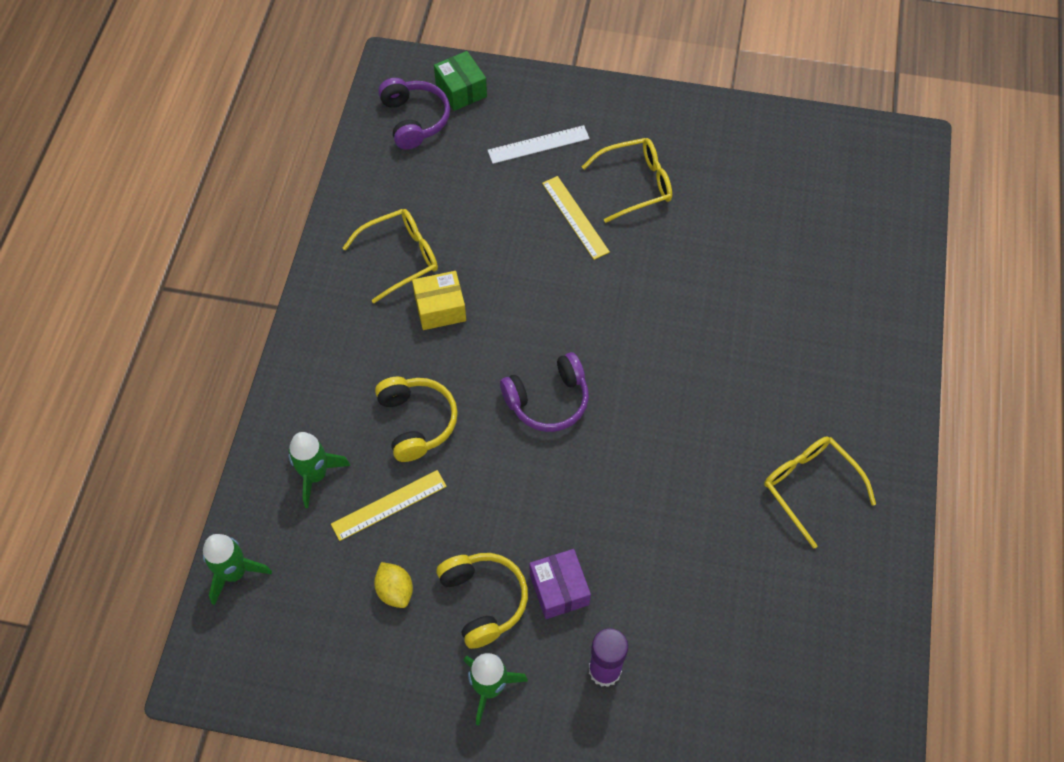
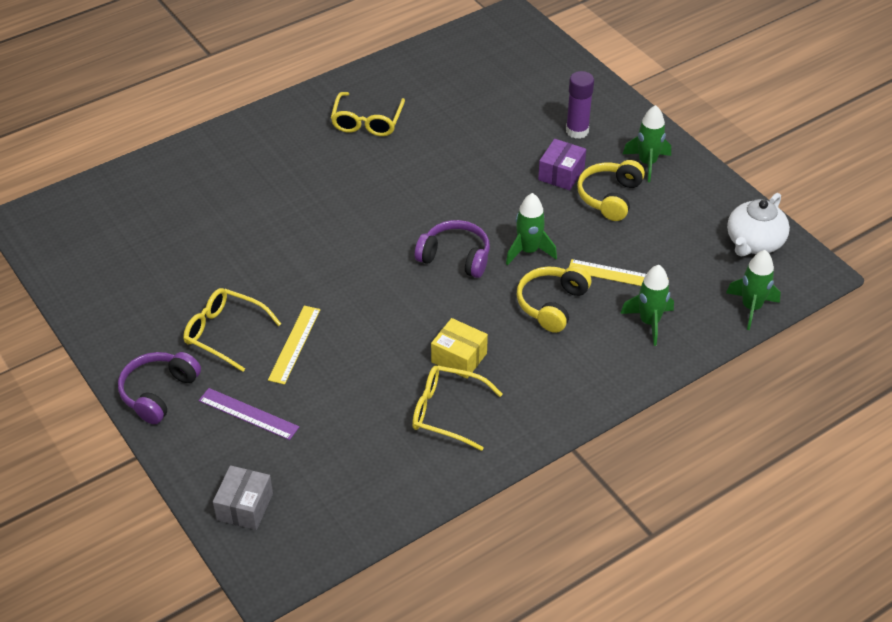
camera: 135 degrees left, 15 degrees down
yellow lemon [374,562,413,608] -> none
purple headphones [378,78,450,150] -> purple headphones moved to [118,352,201,424]
green box [434,51,487,111] -> grey box [213,465,273,530]
white ruler [488,125,590,164] -> purple ruler [199,388,299,440]
none -> green rocket [506,193,557,265]
none -> white teapot [727,193,790,257]

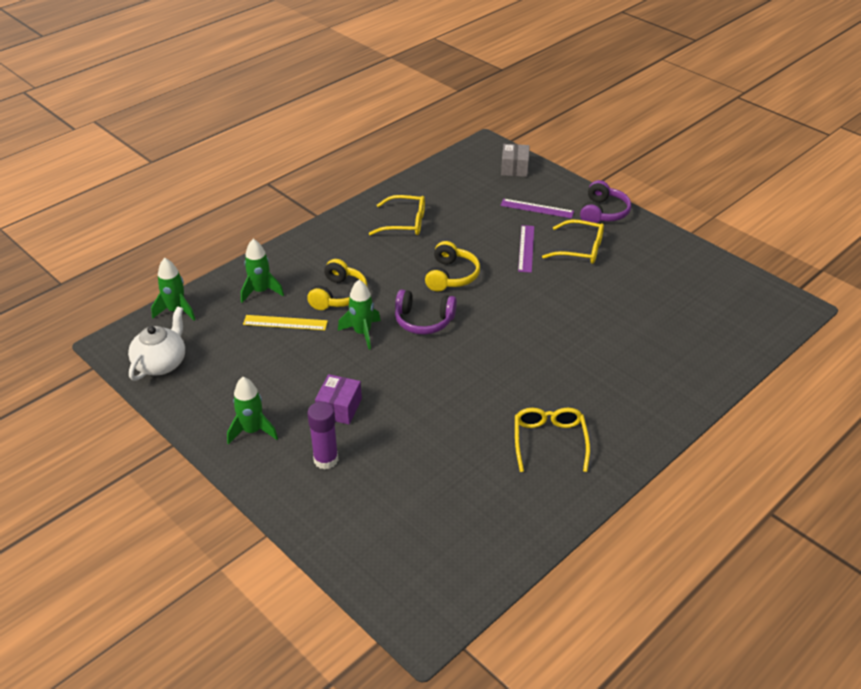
camera: 170 degrees right, 5 degrees down
yellow ruler [268,306,320,385] -> purple ruler [518,225,534,273]
yellow box [431,318,488,379] -> none
yellow headphones [577,160,645,221] -> yellow headphones moved to [425,241,480,291]

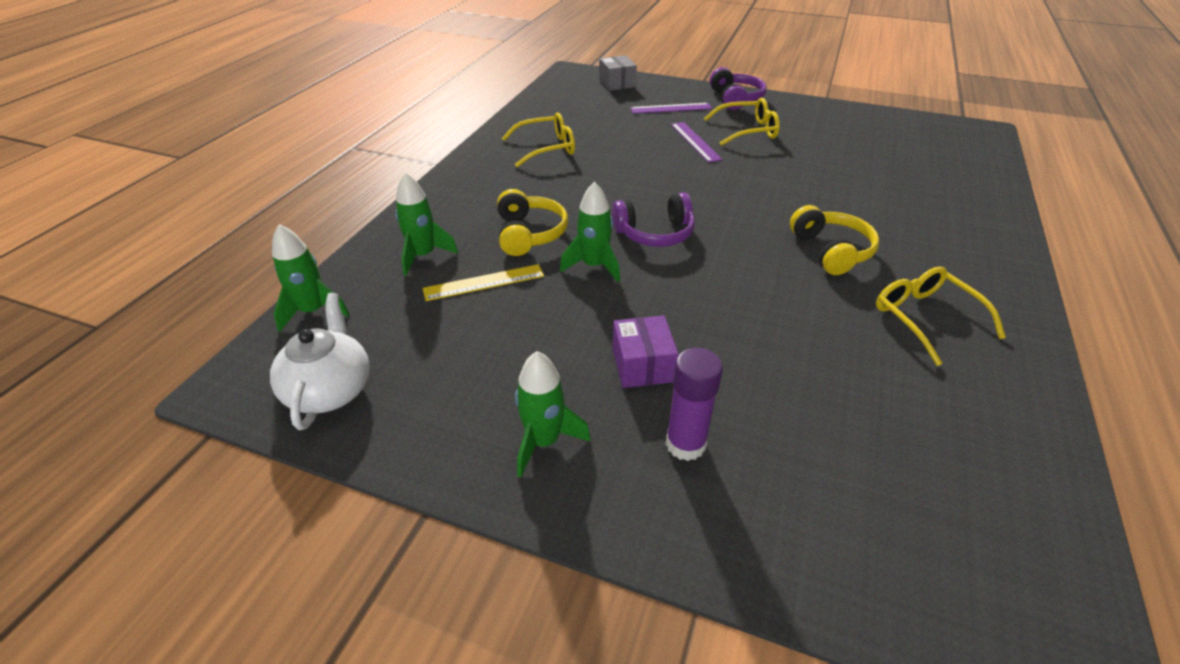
camera: 25 degrees left, 0 degrees up
yellow headphones [425,241,480,291] -> yellow headphones moved to [790,205,879,275]

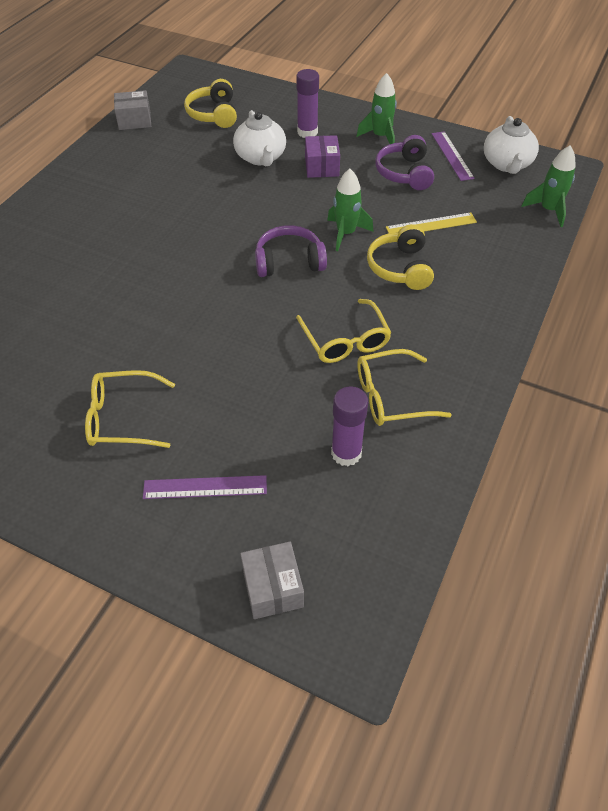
camera: 175 degrees left, 10 degrees up
green rocket [395,172,458,276] -> none
purple ruler [671,122,723,163] -> purple ruler moved to [432,131,475,181]
purple headphones [710,67,767,110] -> purple headphones moved to [375,135,434,190]
yellow headphones [790,205,879,275] -> yellow headphones moved to [184,79,237,128]
yellow glasses [876,266,1006,366] -> yellow glasses moved to [296,299,392,363]
none -> grey box [114,90,151,130]
none -> white teapot [233,110,286,166]
none -> purple glue stick [331,386,368,466]

